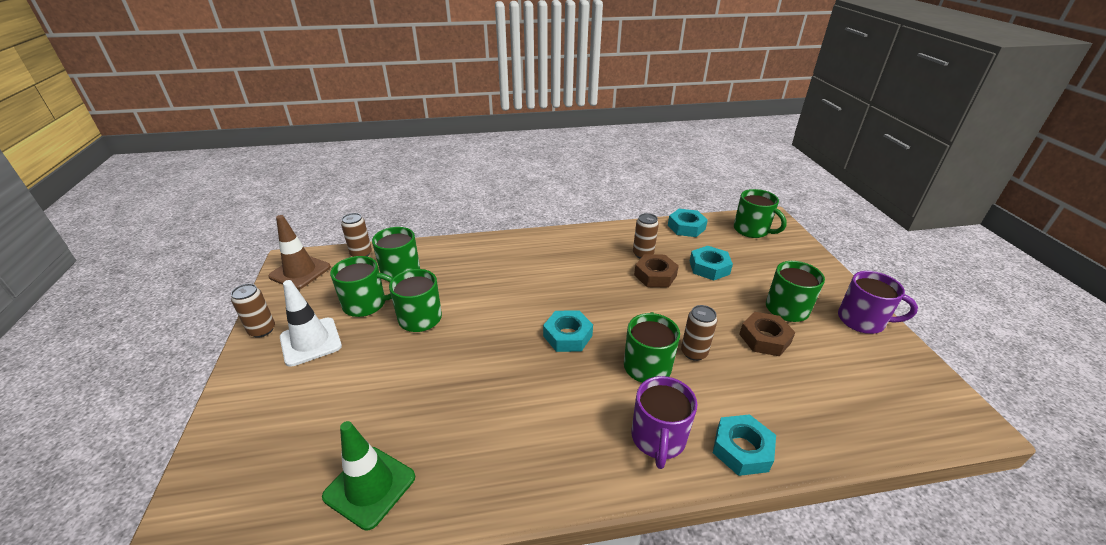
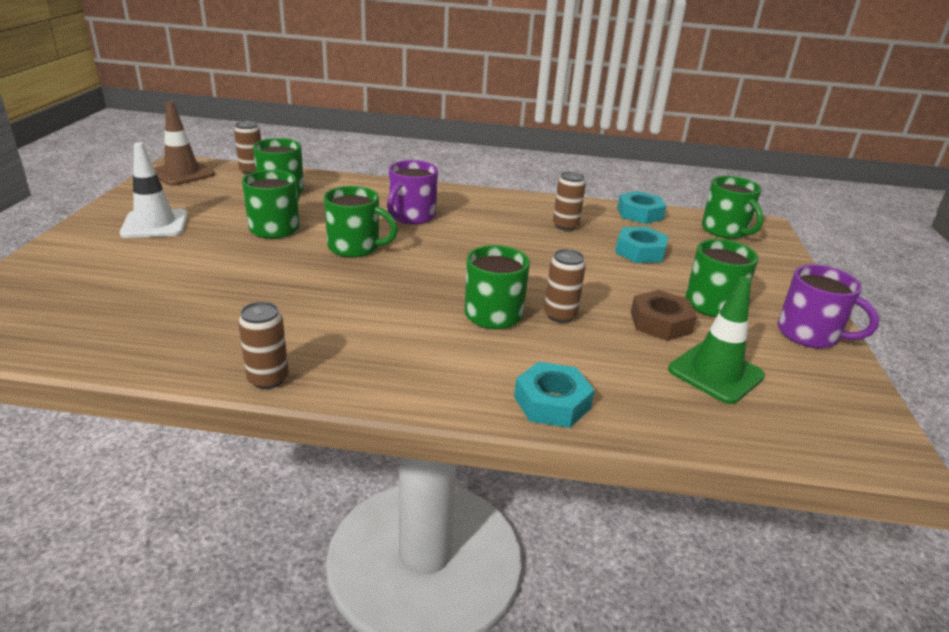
camera: 15 degrees right, 5 degrees down
brown can [231,284,275,338] -> brown can moved to [238,302,289,389]
green traffic cone [322,421,415,531] -> green traffic cone moved to [668,277,765,404]
green mug [330,256,392,317] -> green mug moved to [324,186,398,258]
turquoise nut [543,310,593,352] -> none
purple mug [631,376,697,469] -> purple mug moved to [387,160,438,224]
brown nut [634,254,679,288] -> none

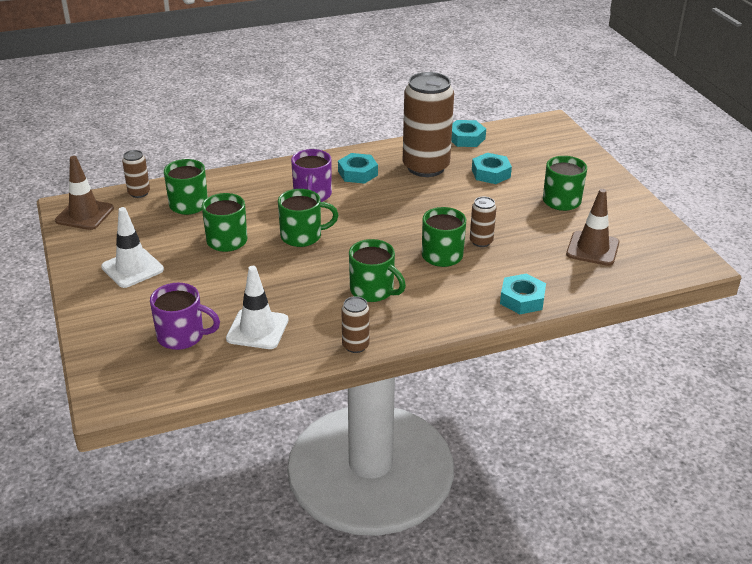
camera: 25 degrees left, 5 degrees up
brown can [553,172,586,231] -> brown can [403,72,454,177], size x2.22
brown nut [631,290,697,341] -> none
green traffic cone [668,277,765,404] -> brown traffic cone [566,189,619,266]
green mug [702,176,764,239] -> green mug moved to [349,239,406,302]
purple mug [778,265,879,348] -> purple mug moved to [150,283,220,350]
none -> white traffic cone [226,266,289,349]
none -> turquoise nut [338,153,378,184]

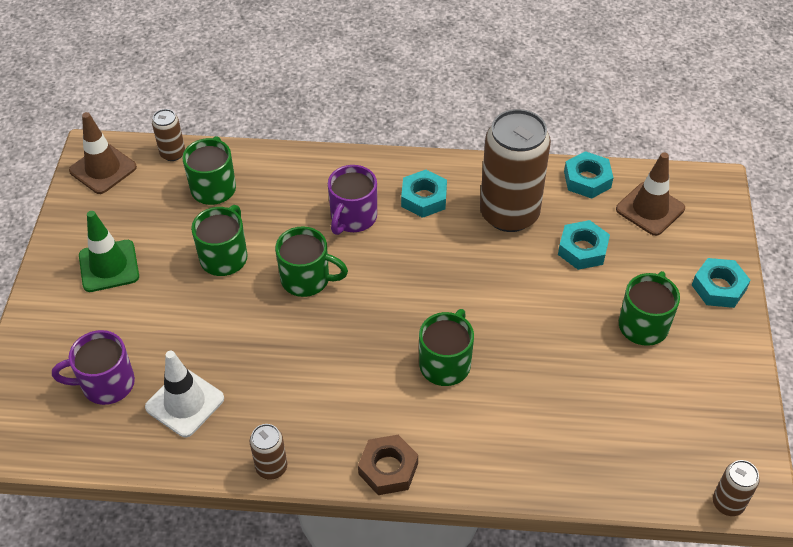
camera: 25 degrees right, 15 degrees up
white traffic cone [101,207,164,288] -> green traffic cone [79,211,139,292]
purple mug [150,283,220,350] -> purple mug turned 135 degrees clockwise [52,330,135,405]
green mug [349,239,406,302] -> none
brown can [470,197,496,247] -> brown can moved to [713,460,760,516]
turquoise nut [500,274,546,314] -> turquoise nut moved to [692,258,750,308]
brown traffic cone [566,189,619,266] -> brown traffic cone moved to [616,152,685,236]
none -> brown nut [358,435,418,495]

